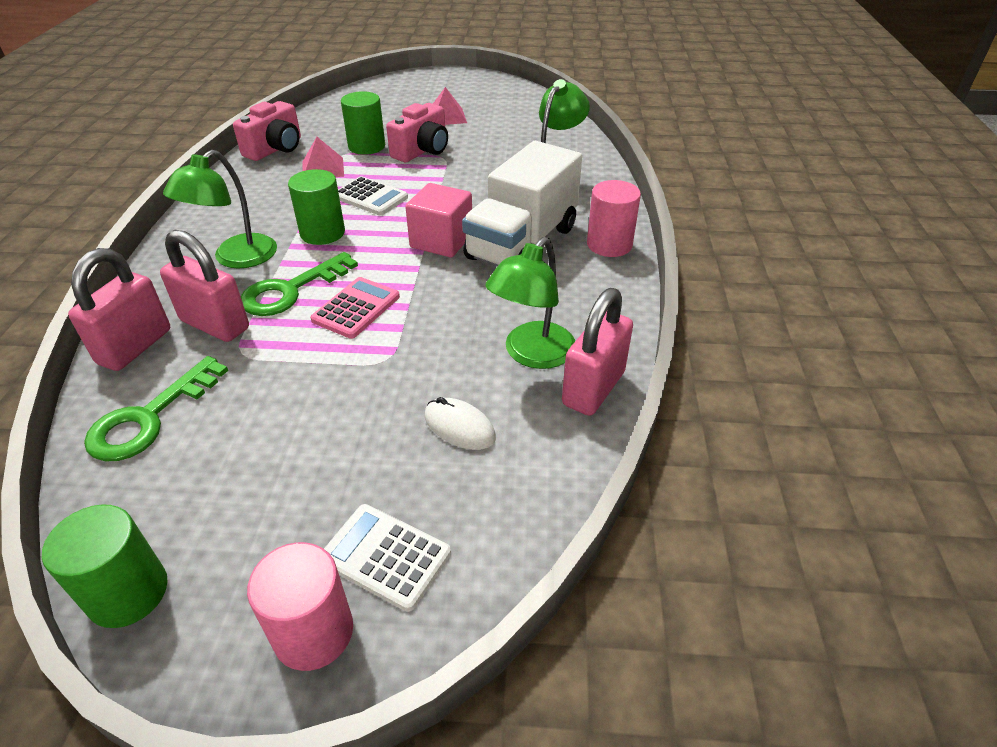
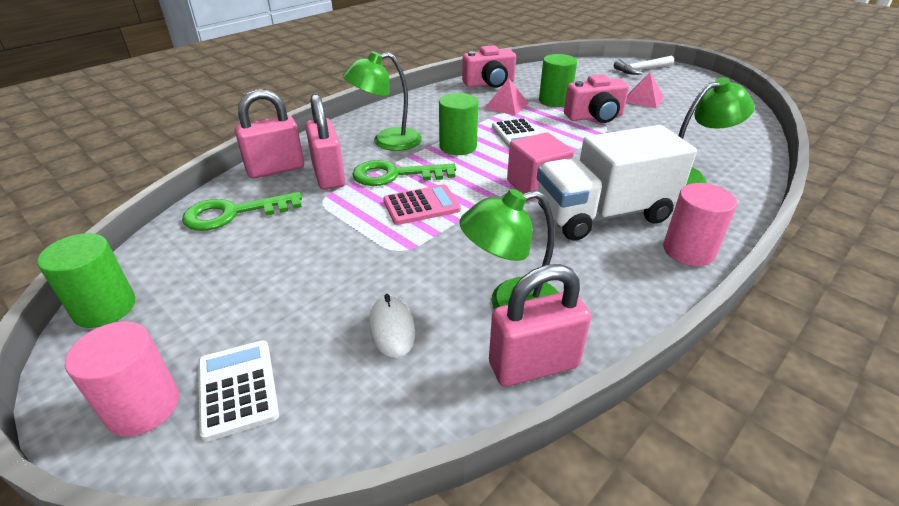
camera: 40 degrees right, 5 degrees down
none -> white hammer [614,56,674,75]

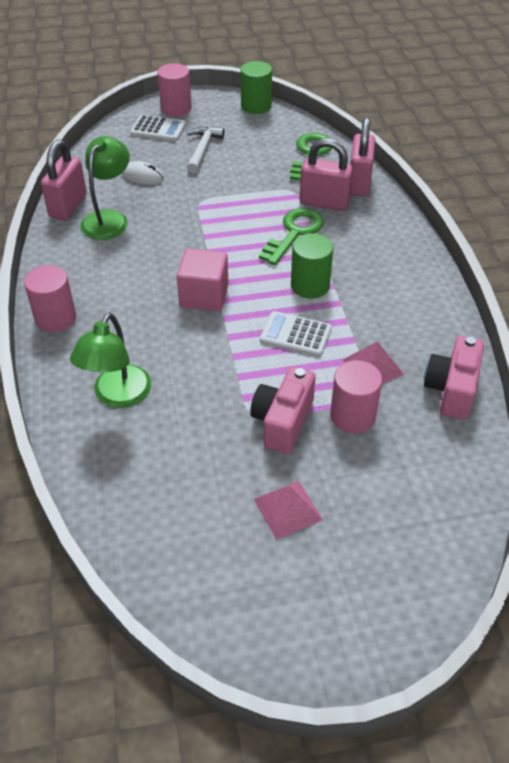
camera: 125 degrees right, 10 degrees up
green lamp [343,51,422,151] -> none
pink calculator [383,184,461,225] -> none
white truck [537,125,697,241] -> none
green cylinder [539,54,577,107] -> pink cylinder [330,360,382,434]
white hammer [614,56,674,75] -> white hammer moved to [187,126,224,173]

